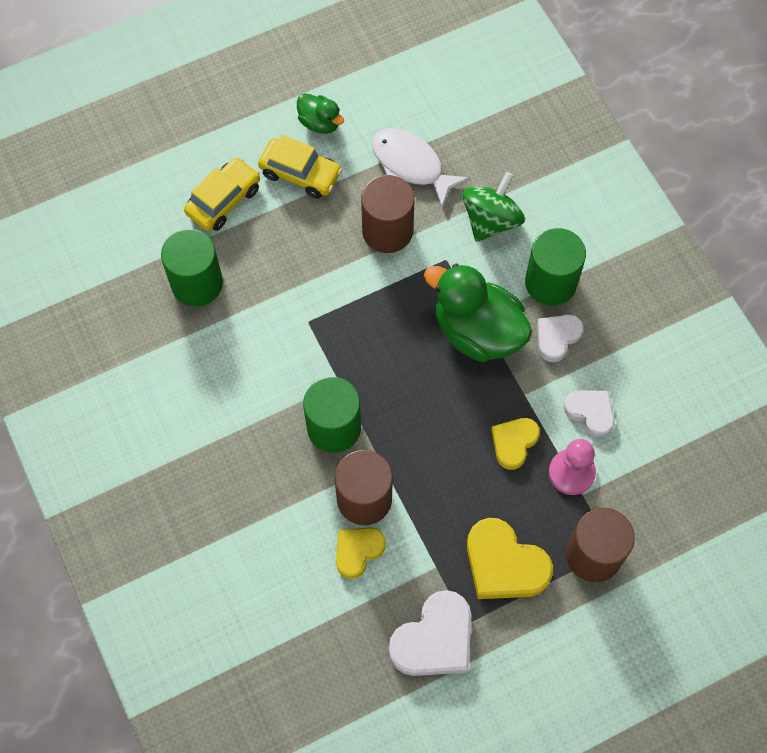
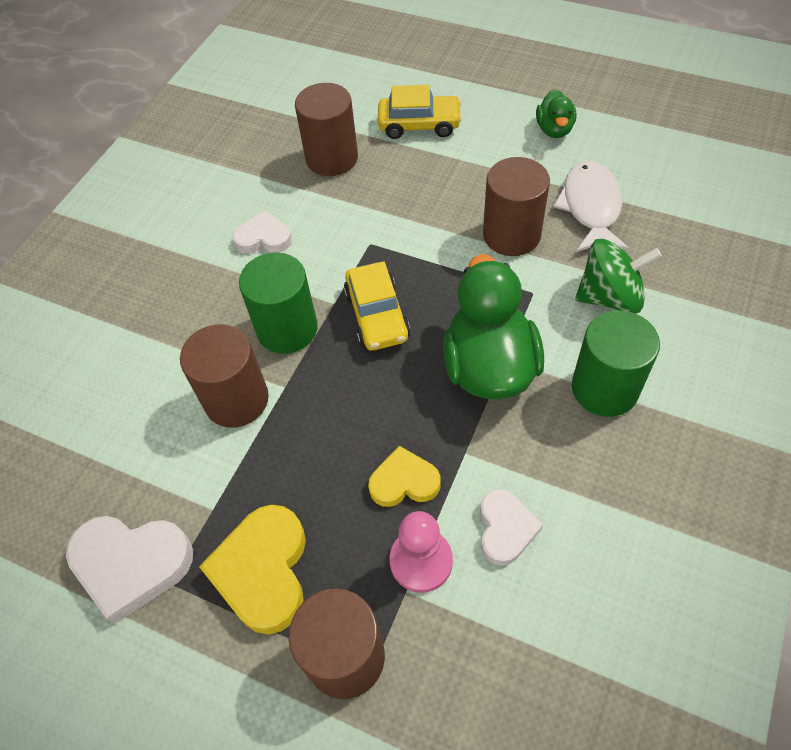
camera: 55 degrees right, 10 degrees down
green cylinder [161,229,223,306] -> brown cylinder [295,83,358,176]
yellow car [258,135,342,199] -> yellow car moved to [344,261,410,351]
yellow heart [336,527,386,579] -> none
white heart [537,315,584,362] -> white heart moved to [232,211,292,254]

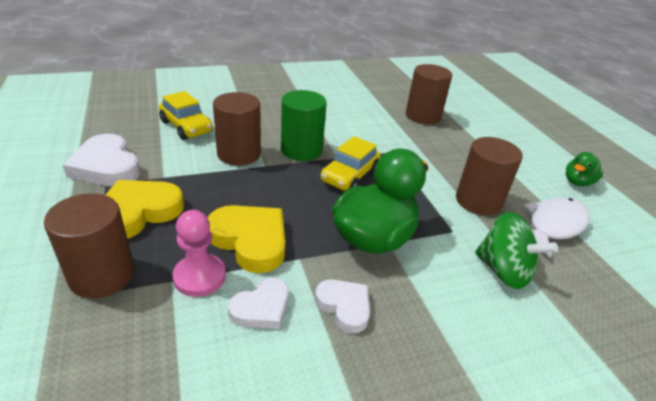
camera: 40 degrees right, 20 degrees down
white heart [232,211,292,254] -> white heart moved to [315,279,370,334]
yellow heart [368,446,441,507] -> yellow heart [208,205,285,273], size x1.62
yellow car [378,85,462,139] -> yellow car moved to [159,91,213,140]
green cylinder [572,310,660,417] -> none

